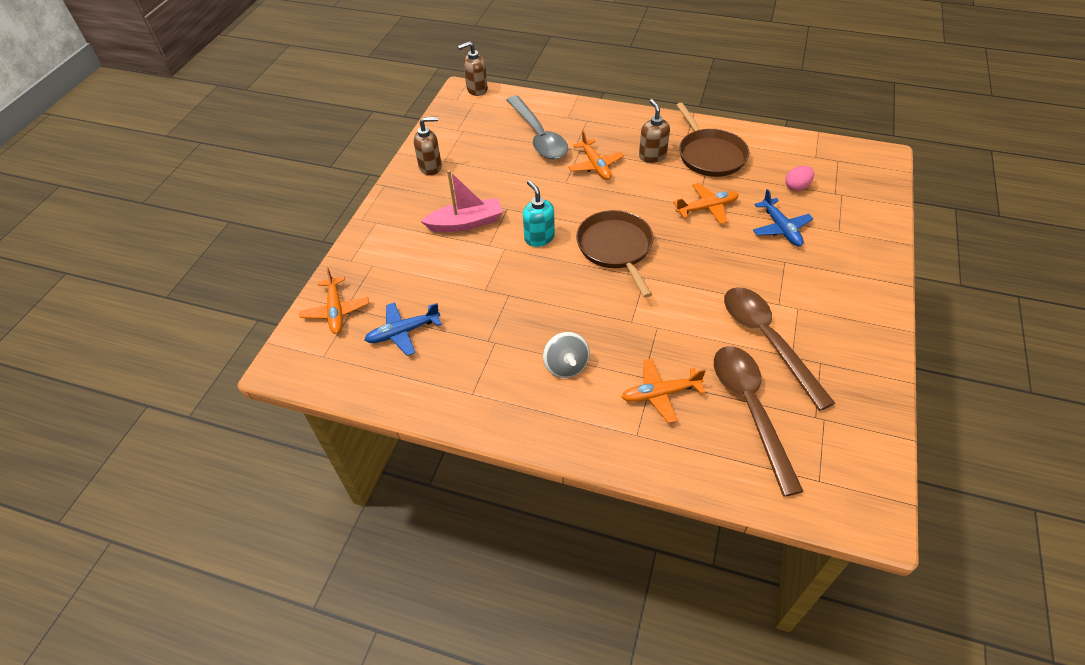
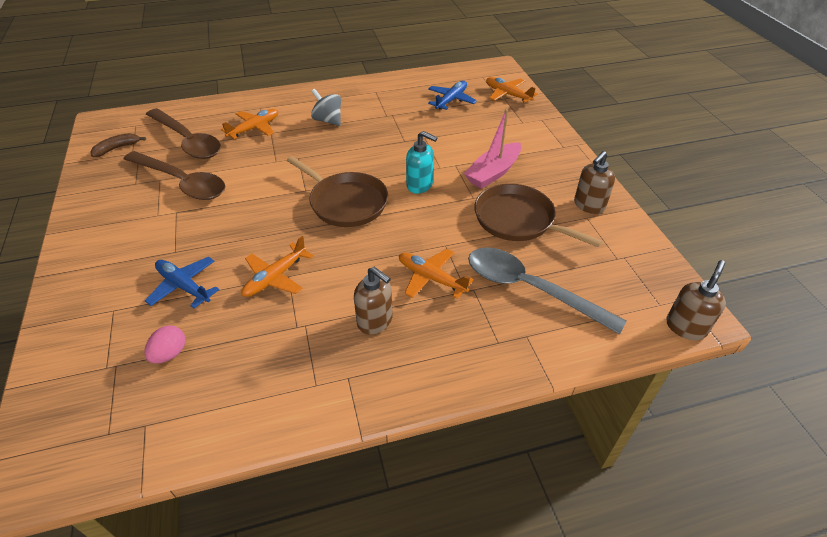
camera: 145 degrees right, 5 degrees down
brown pan [676,103,749,177] -> brown pan moved to [474,184,602,247]
none -> brown banana [90,133,146,157]

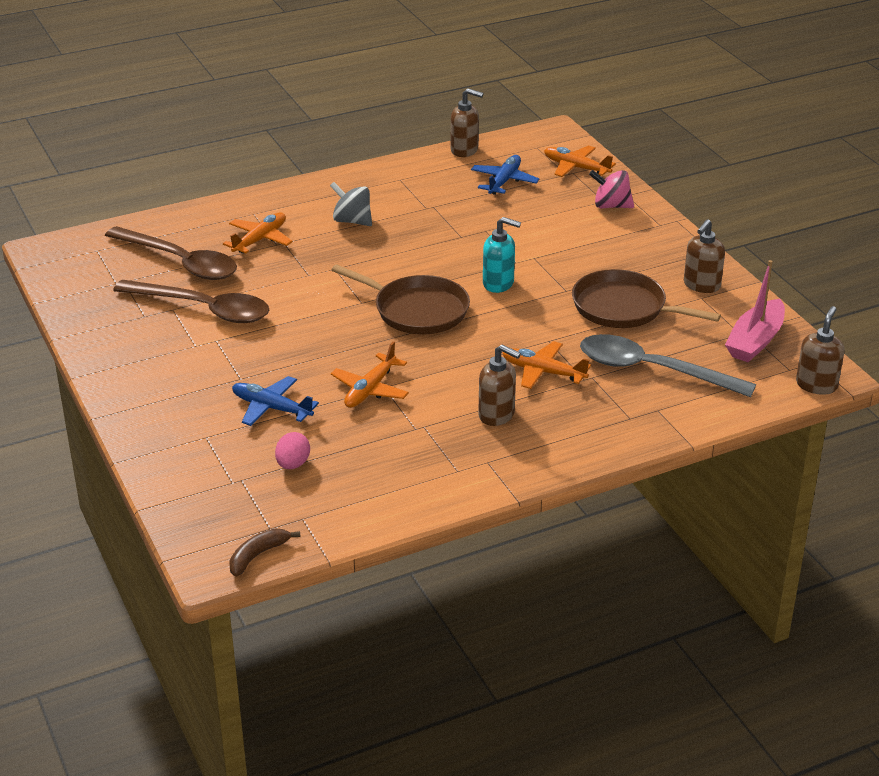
camera: 10 degrees left, 10 degrees down
brown banana [90,133,146,157] -> brown banana moved to [229,529,300,577]
pink boat [464,109,521,189] -> pink boat moved to [725,260,785,362]
none -> brown soap dispenser [451,88,483,157]
none -> pink spinning top [589,170,634,208]

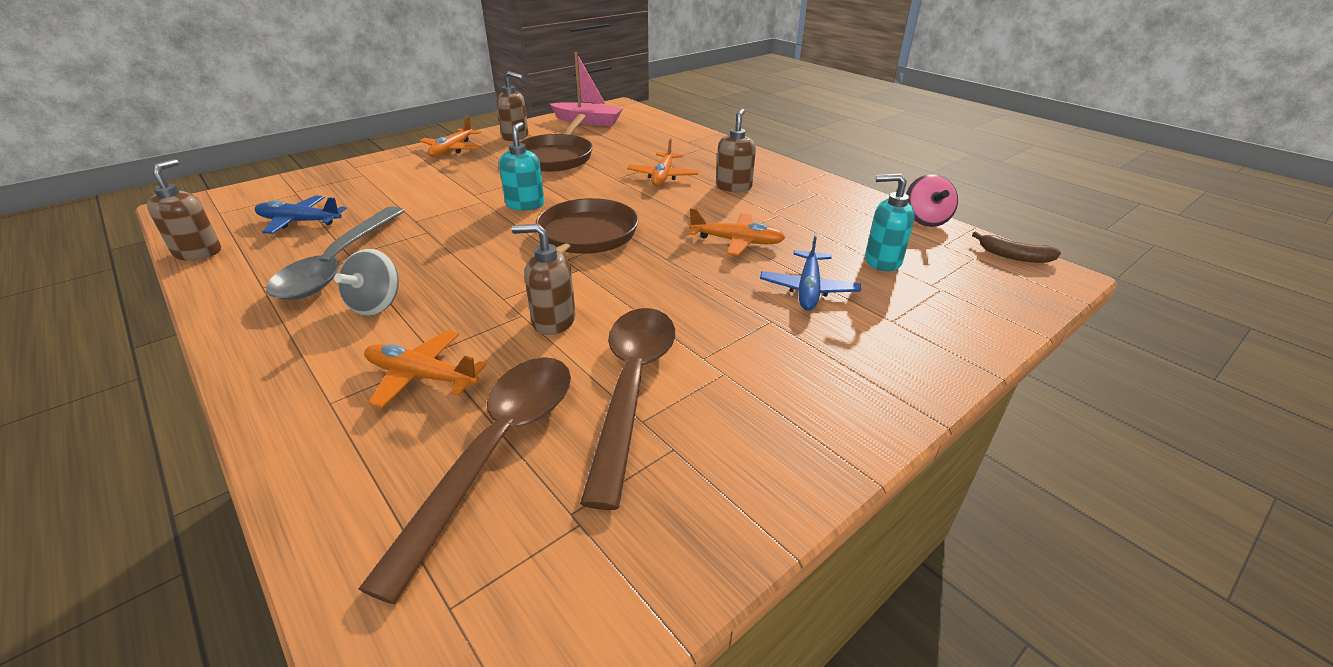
camera: 105 degrees left, 0 degrees up
pink egg [275,432,310,469] -> turquoise soap dispenser [865,173,915,271]
orange plane [544,145,616,177] -> orange plane moved to [420,116,481,157]
grey spoon [580,334,756,397] -> grey spoon moved to [266,207,404,300]
pink spinning top [589,170,634,208] -> pink spinning top moved to [906,174,958,227]
brown soap dispenser [796,306,845,395] -> brown soap dispenser moved to [512,224,576,335]

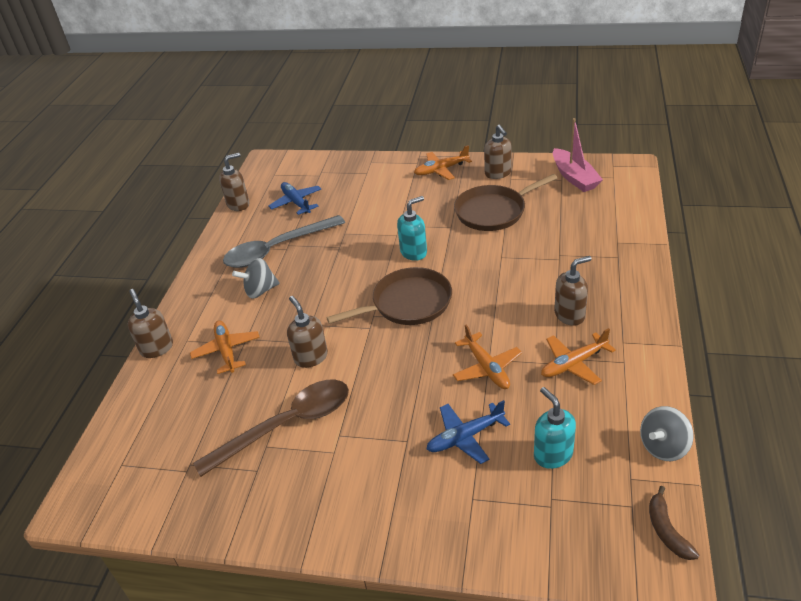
camera: 55 degrees right, 5 degrees up
brown spoon [358,357,571,604] -> none
orange plane [627,139,699,186] -> orange plane moved to [541,328,616,385]
pink spinning top [906,174,958,227] -> grey spinning top [640,406,694,461]
none -> brown soap dispenser [128,289,173,358]

